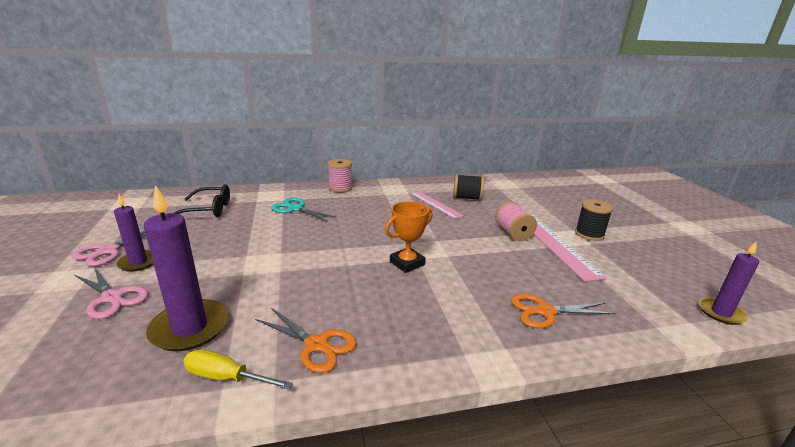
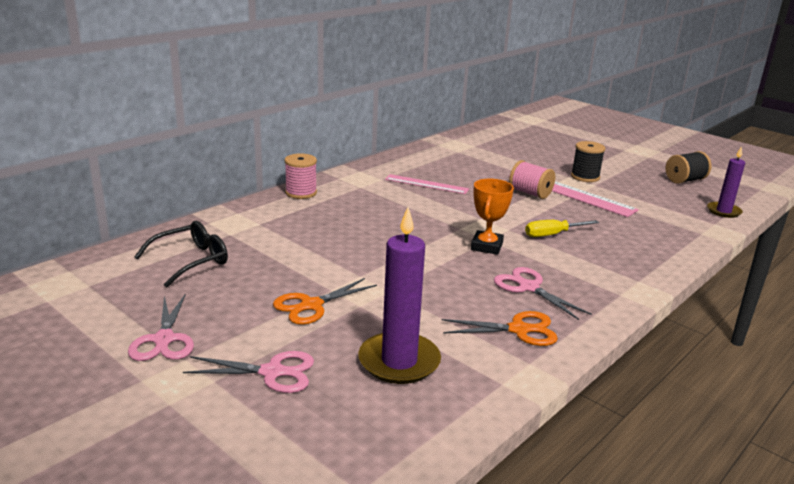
camera: 35 degrees left, 0 degrees up
purple candle [114,194,154,272] -> none
yellow screwdriver [184,349,293,389] -> yellow screwdriver moved to [525,220,599,237]
turquoise scissors [271,197,337,222] -> none
black spool [453,174,484,201] -> black spool moved to [666,151,711,184]
orange scissors [511,294,616,328] -> orange scissors moved to [273,278,377,325]
none -> pink scissors [494,267,592,320]

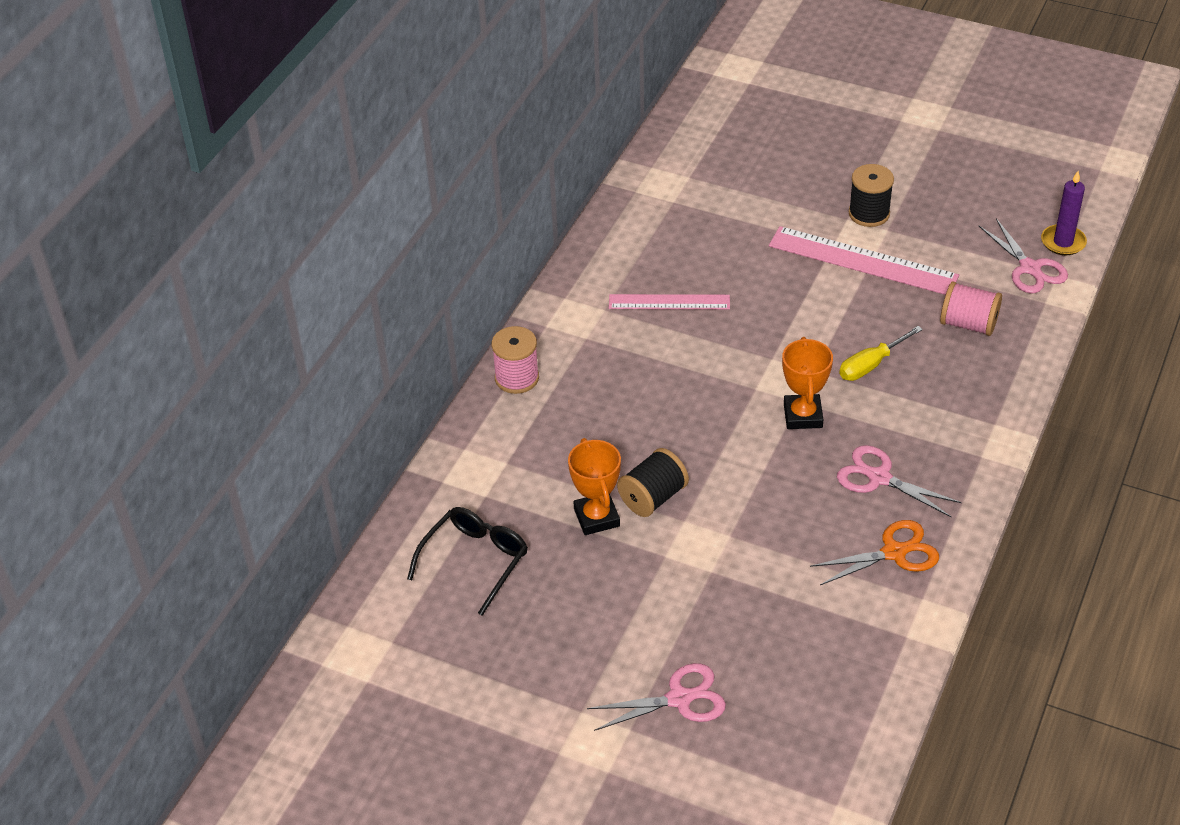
camera: 15 degrees left, 20 degrees up
pink scissors [128,294,194,361] -> pink scissors moved to [979,218,1068,293]
orange scissors [273,278,377,325] -> none
purple candle [358,207,441,384] -> none
pink spool [509,160,555,199] -> pink spool moved to [940,281,1002,336]
black spool [666,151,711,184] -> black spool moved to [617,448,689,517]
none -> orange trophy [568,438,621,535]

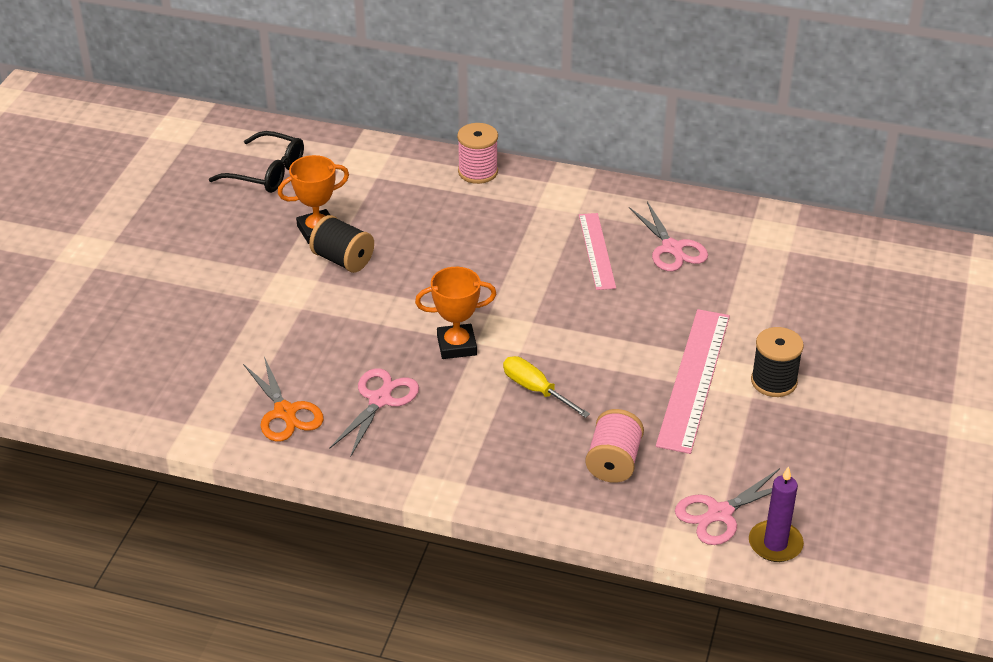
camera: 80 degrees right, 5 degrees down
pink scissors [587,663,726,731] -> pink scissors moved to [629,202,708,271]

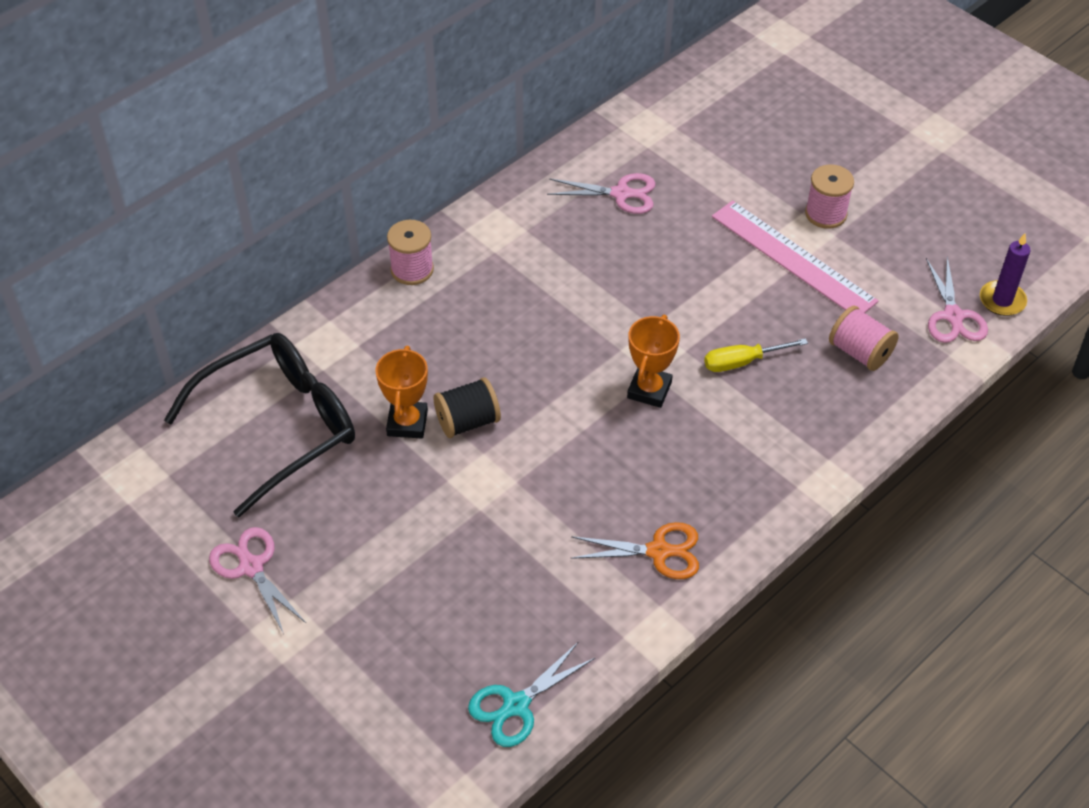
camera: 60 degrees left, 10 degrees up
black glasses [209,131,304,193] -> black glasses [164,333,355,518], size x1.70
pink scissors [329,368,419,457] -> pink scissors moved to [209,527,306,634]
pink ruler [579,213,616,290] -> none
black spool [751,327,804,397] -> pink spool [805,165,854,229]
none -> turquoise scissors [468,641,595,747]

